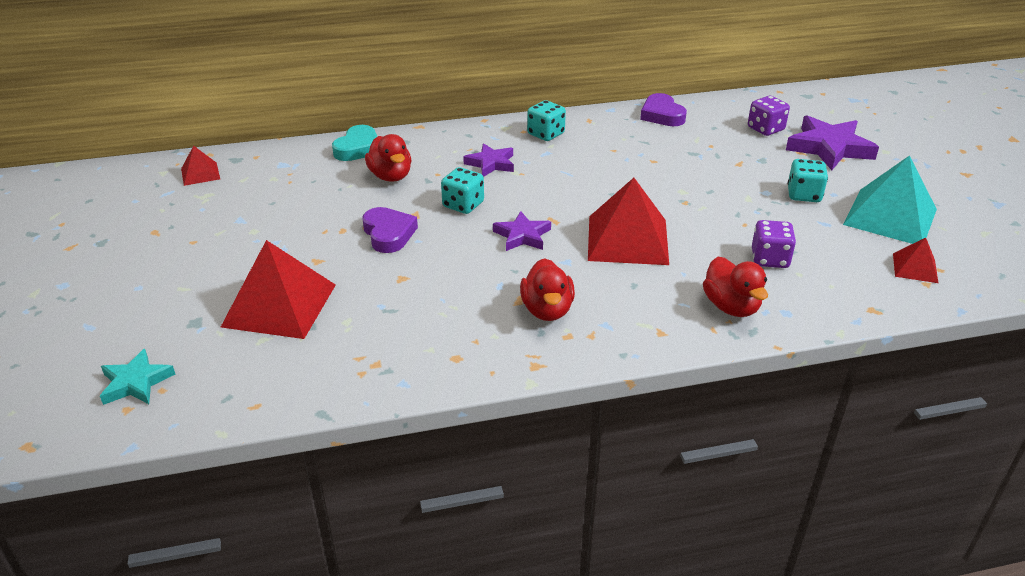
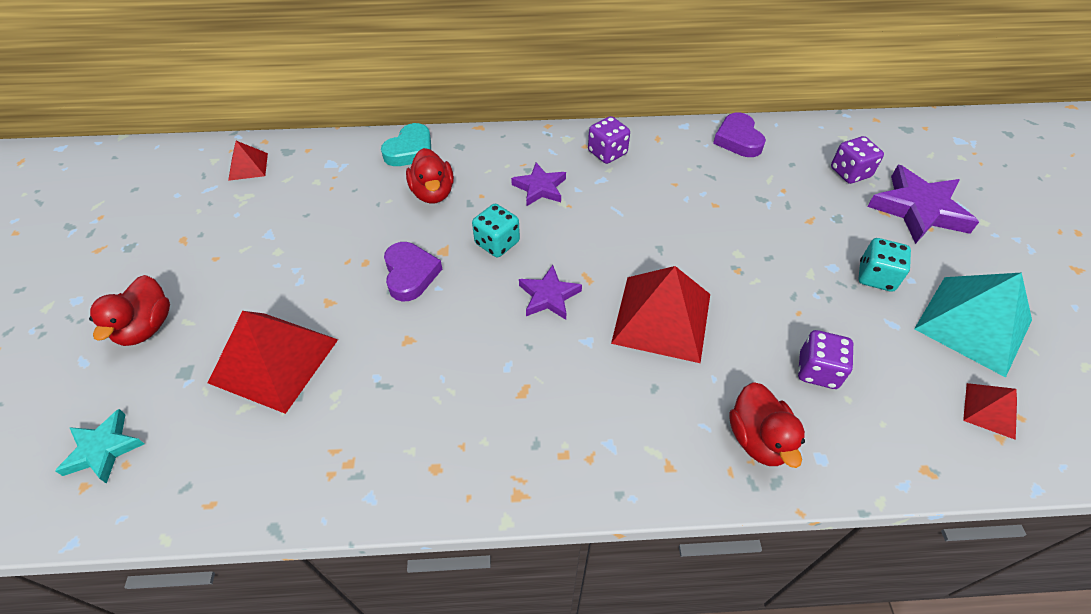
camera: 10 degrees right, 15 degrees up
red duck [520,258,575,321] -> red duck moved to [89,275,170,346]
turquoise dice [527,100,566,141] -> purple dice [588,116,630,164]

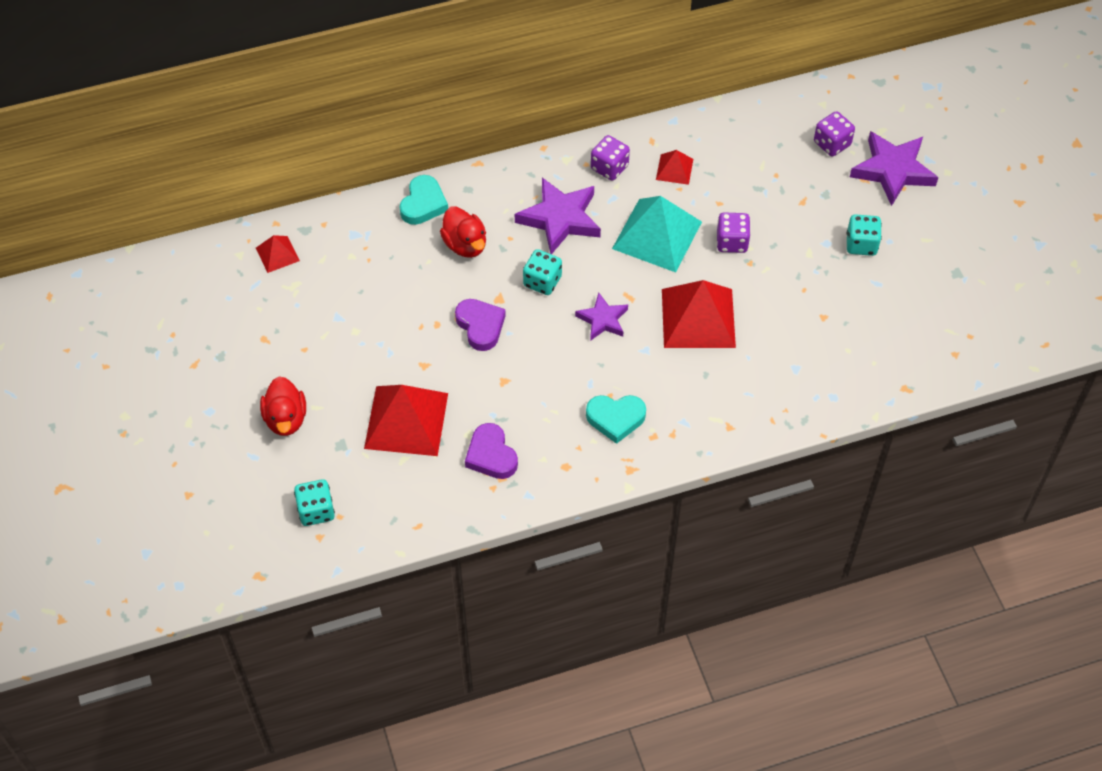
camera: 15 degrees left, 5 degrees up
turquoise star [55,409,144,484] -> turquoise dice [294,479,335,526]
purple star [511,163,566,206] -> purple star [515,178,601,254], size x1.69
purple heart [713,113,766,157] -> purple heart moved to [465,423,518,479]
red duck [729,382,805,468] -> none
purple dice [798,330,853,389] -> purple dice moved to [717,213,751,253]
turquoise pyramid [914,273,1032,378] -> turquoise pyramid moved to [612,196,702,272]
red pyramid [963,383,1017,440] -> red pyramid moved to [656,150,693,185]
none -> turquoise heart [586,395,646,444]

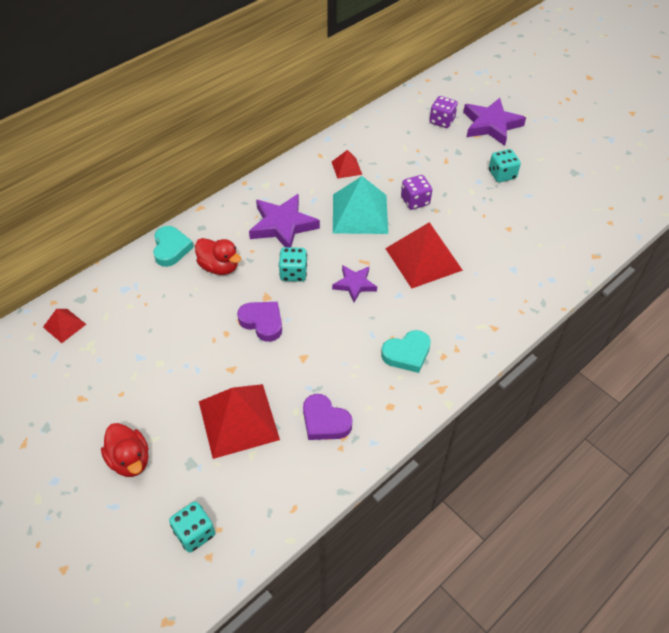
camera: 25 degrees left, 5 degrees down
purple dice [591,135,630,181] -> none

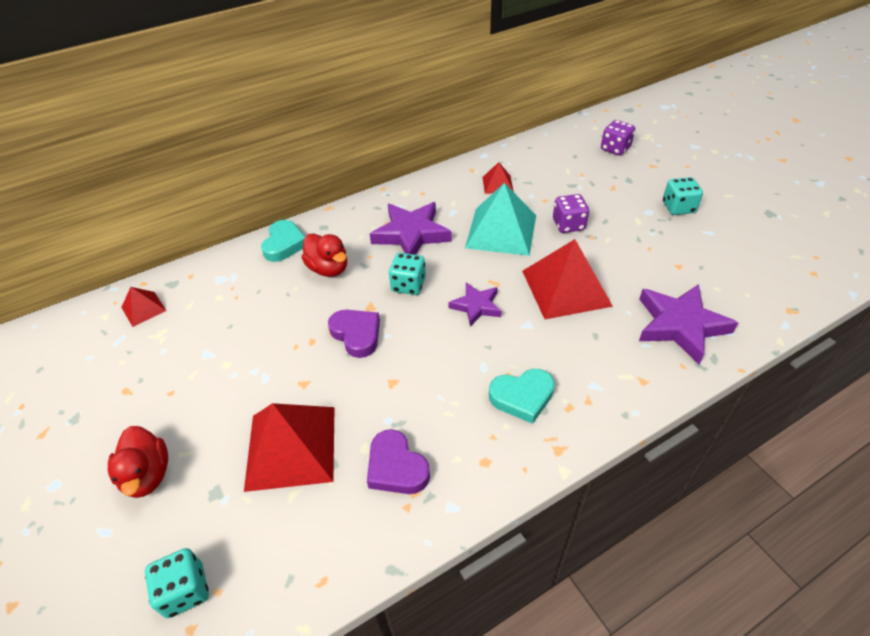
camera: 15 degrees right, 5 degrees down
purple star [463,98,526,146] -> purple star moved to [639,284,738,364]

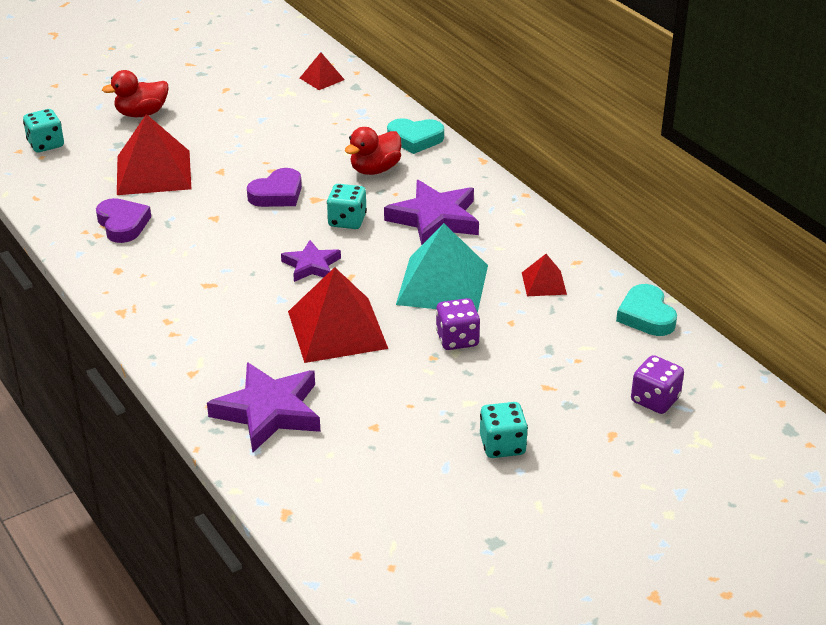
camera: 85 degrees right, 10 degrees down
purple heart [367,429,430,494] -> purple heart turned 105 degrees clockwise [96,198,151,243]
turquoise heart [489,369,555,424] -> turquoise heart moved to [616,284,677,336]

